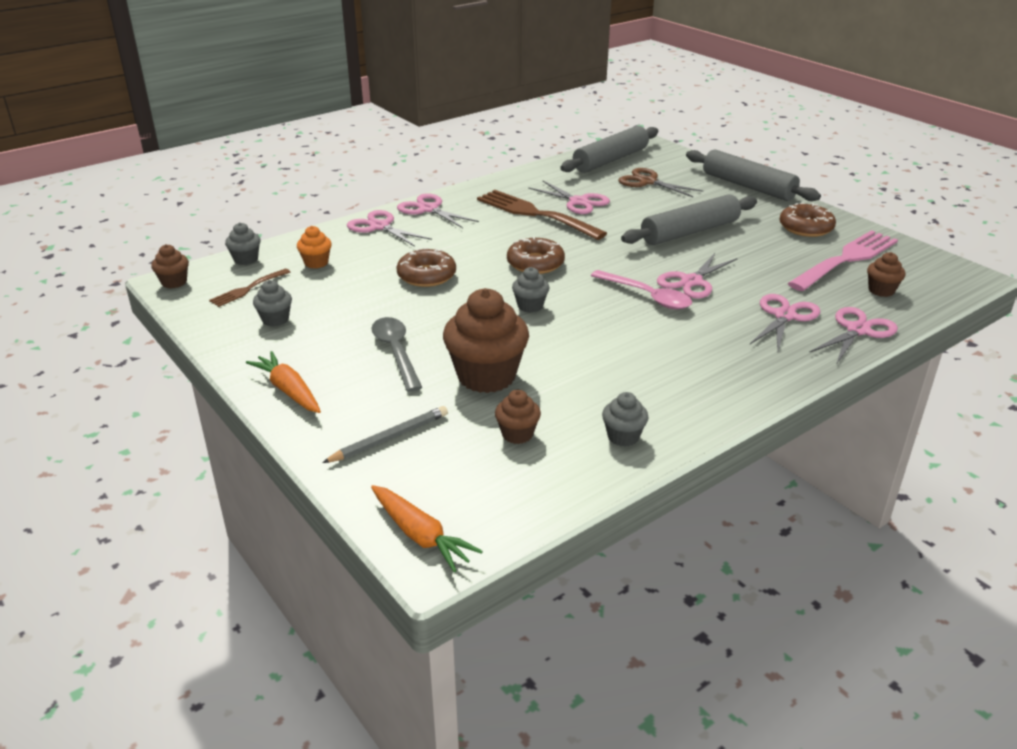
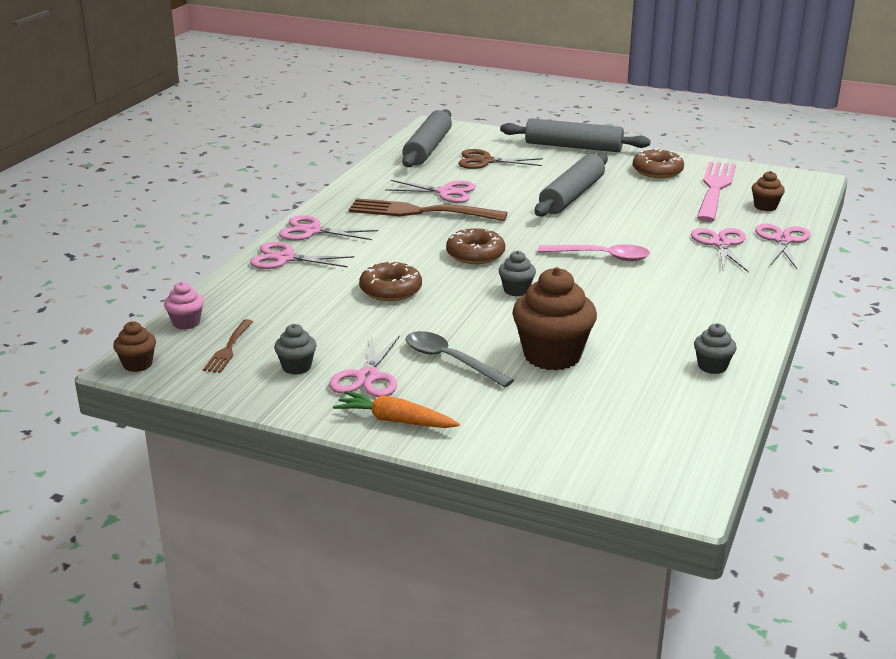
camera: 30 degrees left, 5 degrees down
grey cupcake [225,222,260,265] -> pink cupcake [164,282,204,330]
orange cupcake [297,226,332,269] -> none
grey pencil [322,406,448,463] -> none
orange carrot [371,485,483,572] -> none
brown cupcake [495,390,541,444] -> none
pink scissors [657,253,737,299] -> pink scissors moved to [329,334,400,397]

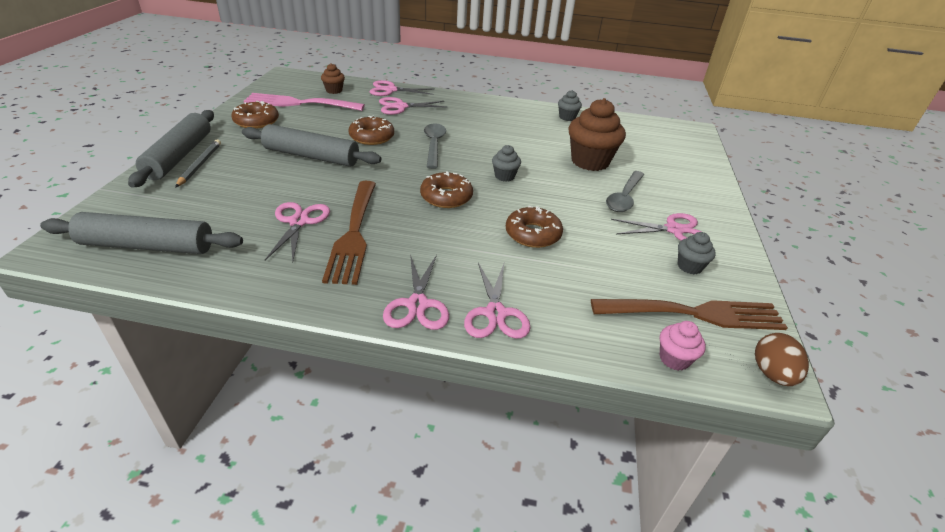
camera: 105 degrees left, 10 degrees up
brown cupcake [113,321,156,372] -> brown egg [755,333,809,386]
brown fork [203,319,253,373] -> brown fork [591,299,788,330], size x1.97
orange carrot [333,391,460,428] -> none
brown scissors [458,149,543,169] -> none
pink spoon [538,244,650,261] -> grey spoon [424,123,446,169]
none -> grey pencil [175,139,221,188]
none -> brown donut [349,116,394,145]

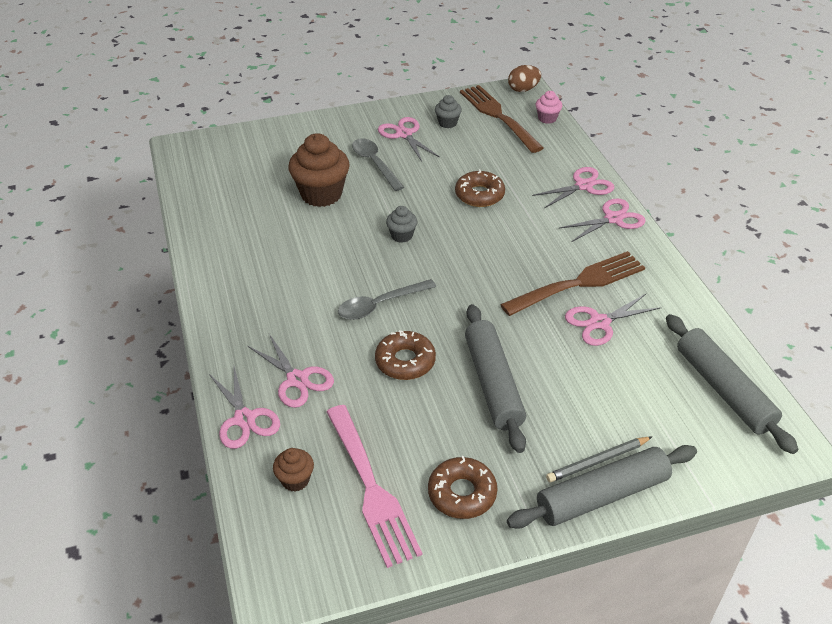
camera: 115 degrees left, 5 degrees up
brown donut [420,171,473,208] -> none
grey cupcake [558,90,582,121] -> none
grey spoon [606,171,644,212] -> grey spoon turned 120 degrees counterclockwise [352,138,404,191]

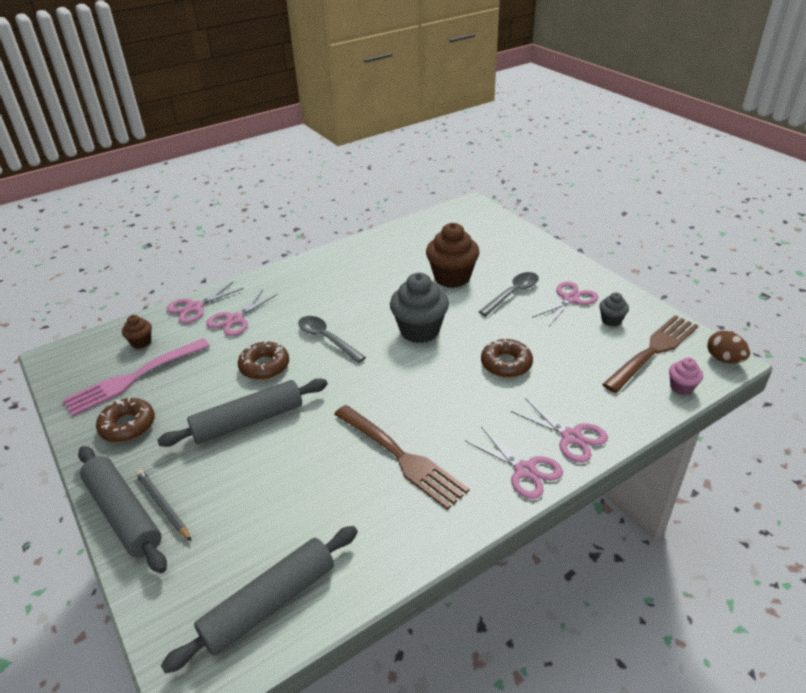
camera: 75 degrees right, 5 degrees down
grey cupcake [386,206,417,243] -> grey cupcake [390,273,449,343], size x2.02
pink scissors [565,294,662,346] -> none

